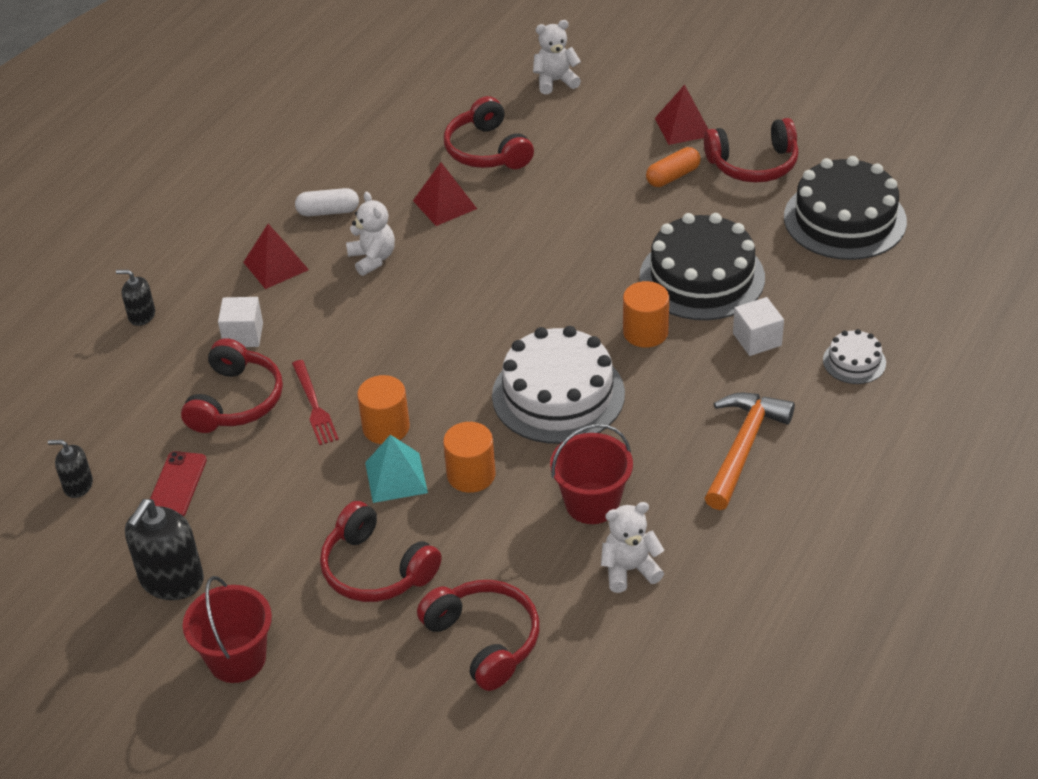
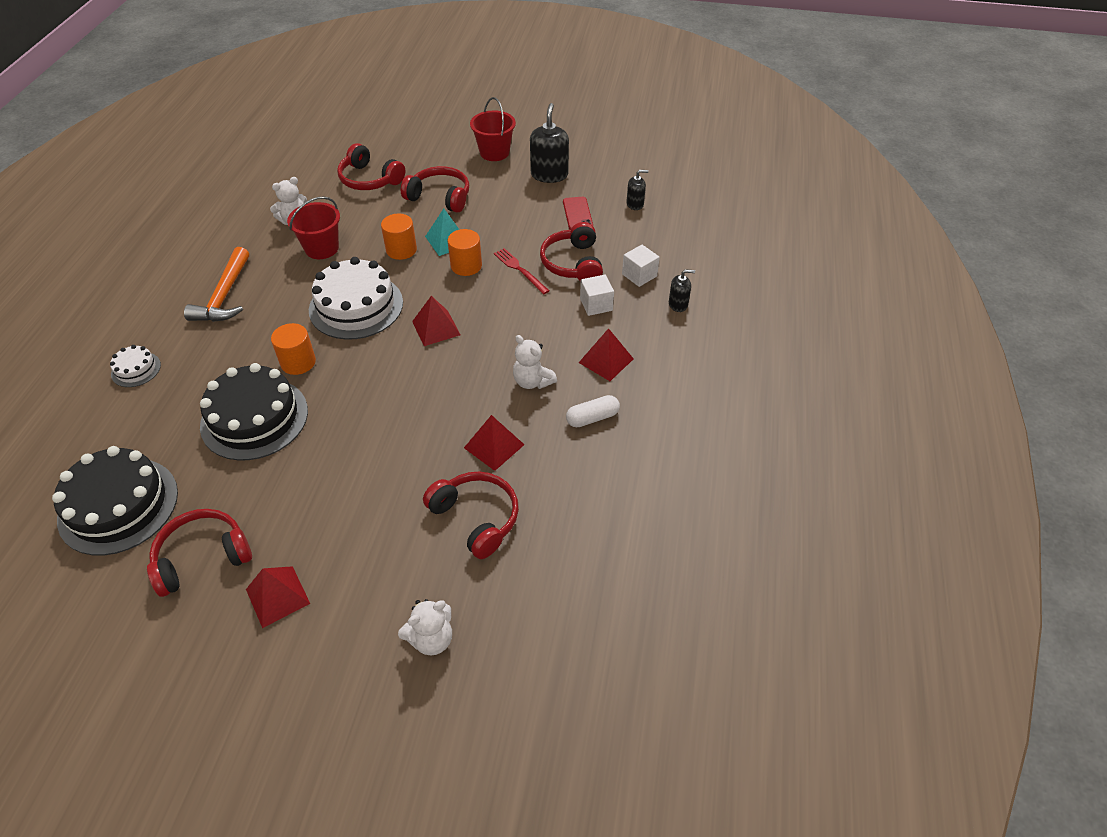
camera: 160 degrees right, 5 degrees up
orange capsule [646,147,701,187] -> none
white cube [733,297,784,356] -> white cube moved to [622,245,660,287]
none -> red pyramid [412,296,460,346]

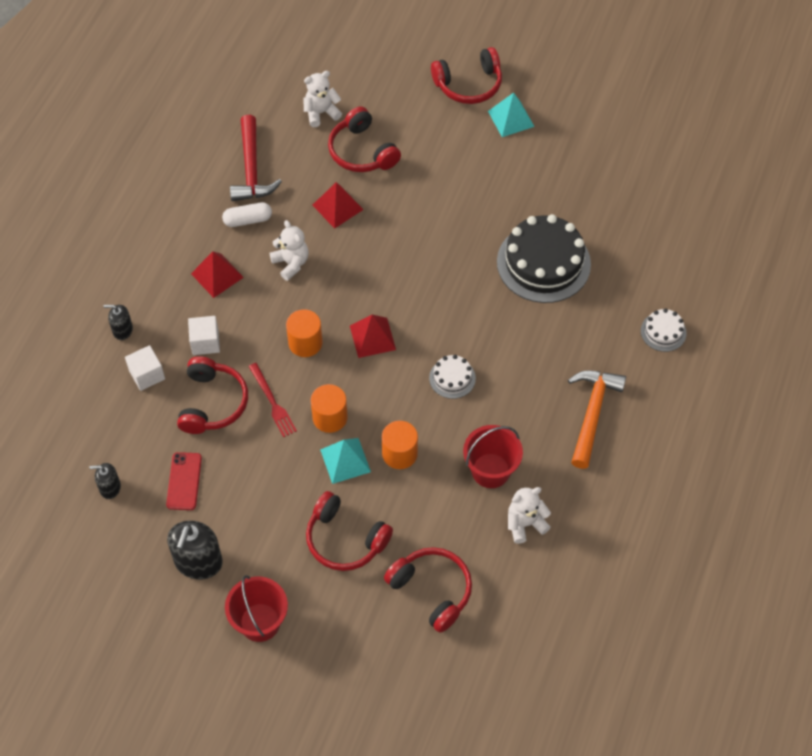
camera: 170 degrees left, 10 degrees up
black cake [52,446,178,556] -> none
red headphones [147,509,252,597] -> red headphones moved to [431,47,502,104]
red pyramid [246,566,310,628] -> turquoise pyramid [488,93,535,137]
orange cylinder [271,323,316,375] -> orange cylinder moved to [286,309,323,357]
white cake [309,257,403,340] -> white cake [429,355,476,399], size x0.47
white teddy bear [398,599,452,656] -> white teddy bear moved to [304,71,342,127]
none -> red hammer [230,115,282,201]

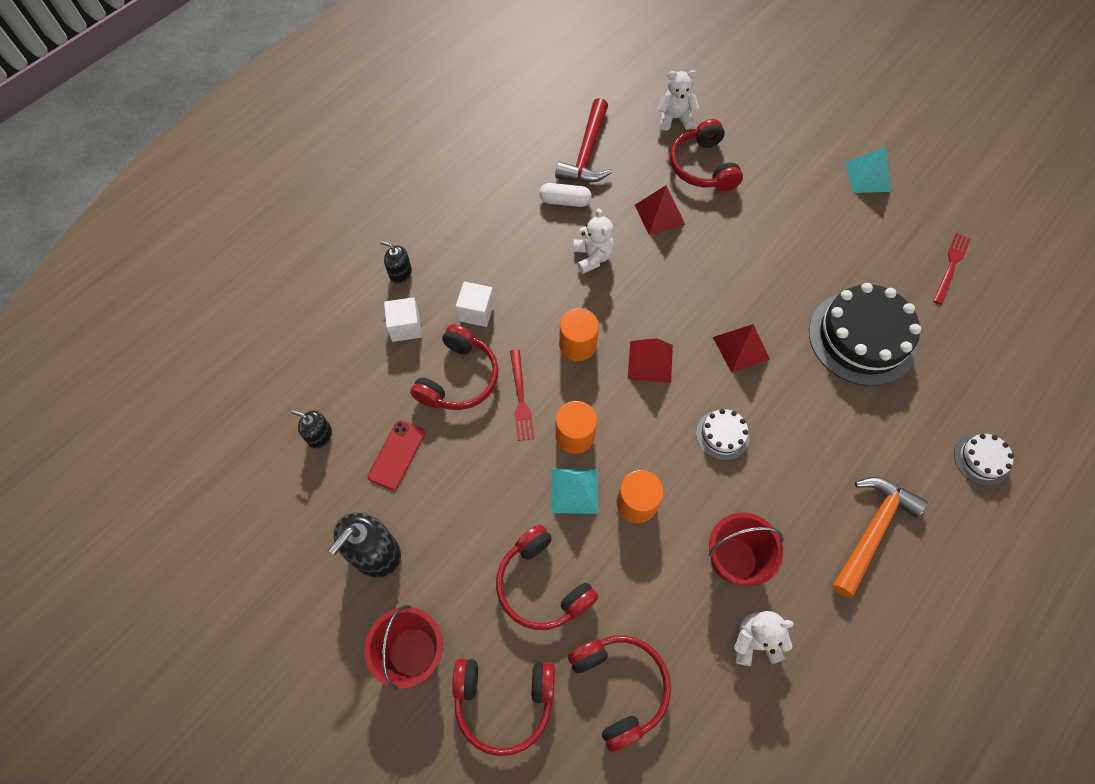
camera: 20 degrees right, 5 degrees up
red pyramid [191,251,244,298] -> red pyramid moved to [713,324,770,373]
red headphones [431,47,502,104] -> red headphones moved to [452,659,555,756]
none -> red fork [933,233,971,305]

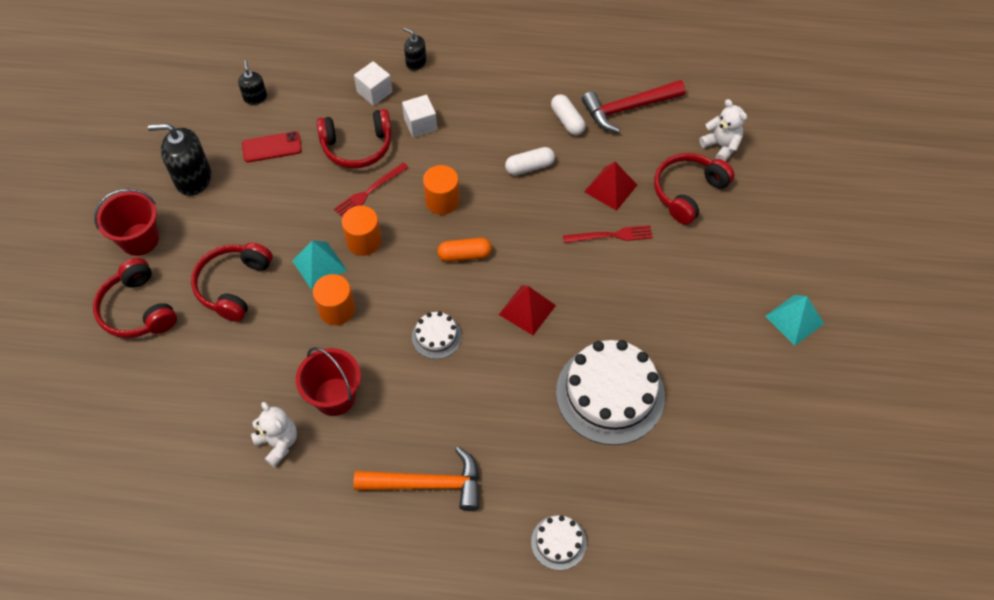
camera: 55 degrees right, 5 degrees down
black soap dispenser [380,241,412,284] -> black soap dispenser turned 45 degrees counterclockwise [404,28,426,71]
red headphones [568,635,671,752] -> none
white teddy bear [573,208,614,274] -> white capsule [505,147,555,175]
red pyramid [628,338,673,383] -> orange capsule [437,238,492,262]
black cake [809,283,921,386] -> white cake [556,340,665,445]
red fork [933,233,971,305] -> red fork moved to [563,225,653,243]

